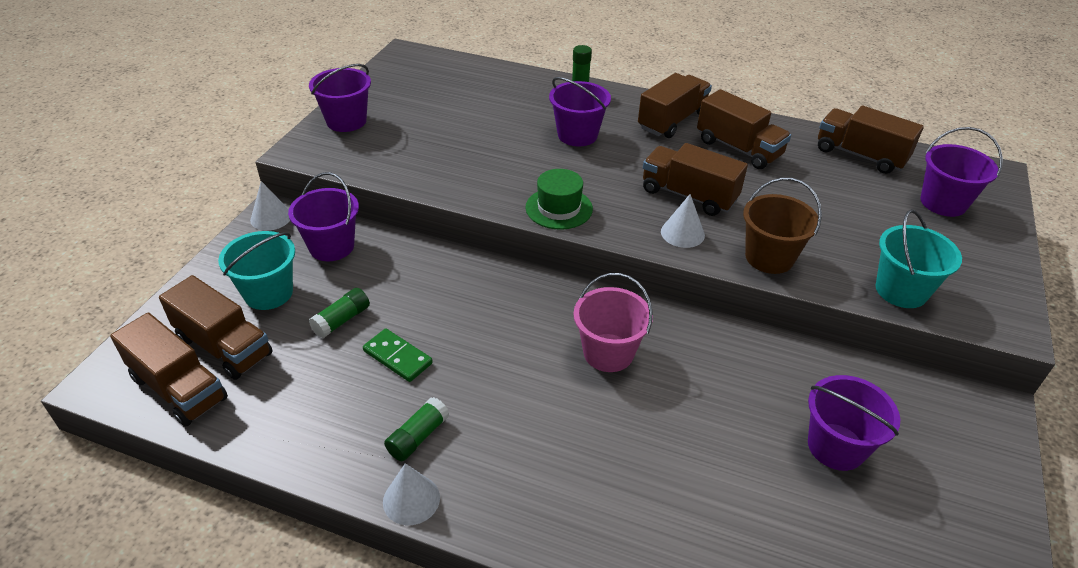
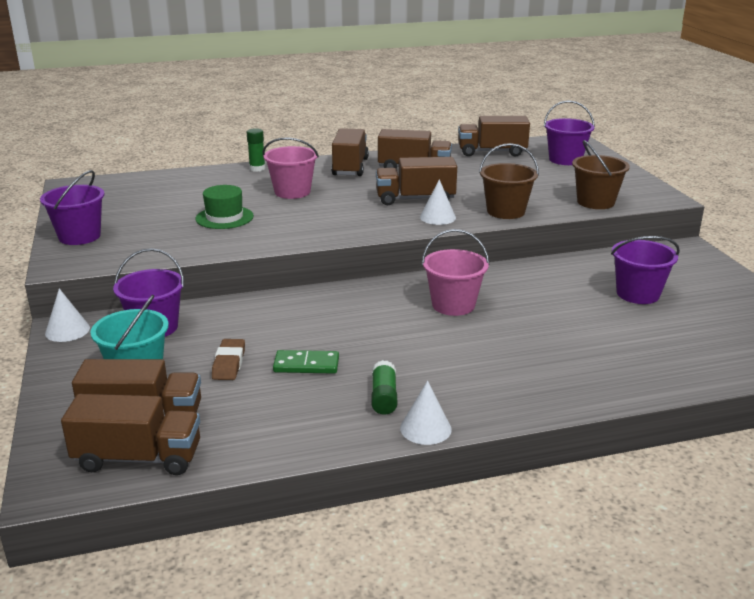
camera: 35 degrees left, 15 degrees down
green glue stick [309,288,370,338] -> brown eraser [212,339,245,380]
green hat [525,169,593,230] -> green hat moved to [196,185,254,229]
purple bucket [549,77,611,146] -> pink bucket [263,137,319,199]
turquoise bucket [876,209,962,308] -> brown bucket [572,140,630,209]

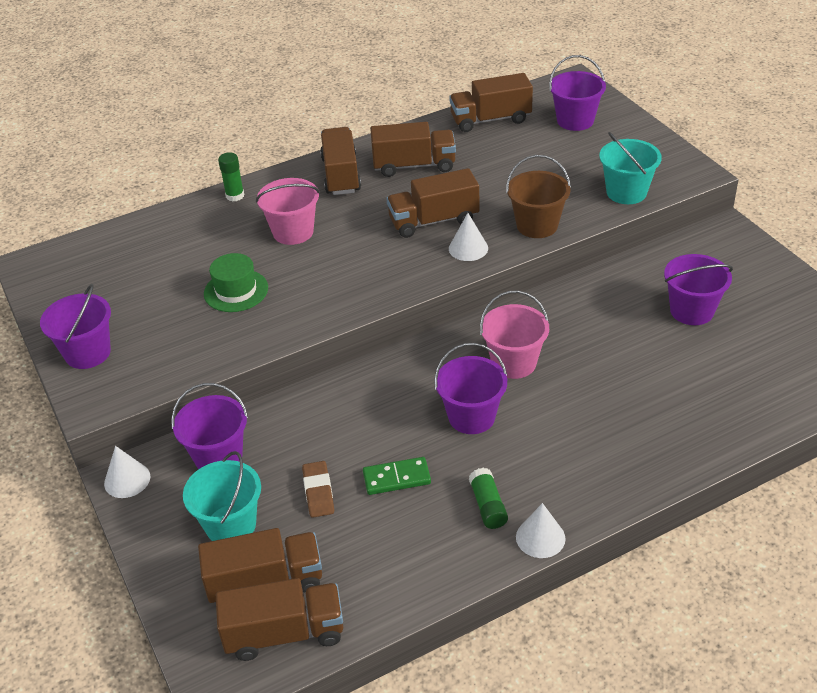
camera: 10 degrees left, 15 degrees up
brown bucket [572,140,630,209] -> turquoise bucket [599,132,662,204]
none -> purple bucket [434,343,507,434]

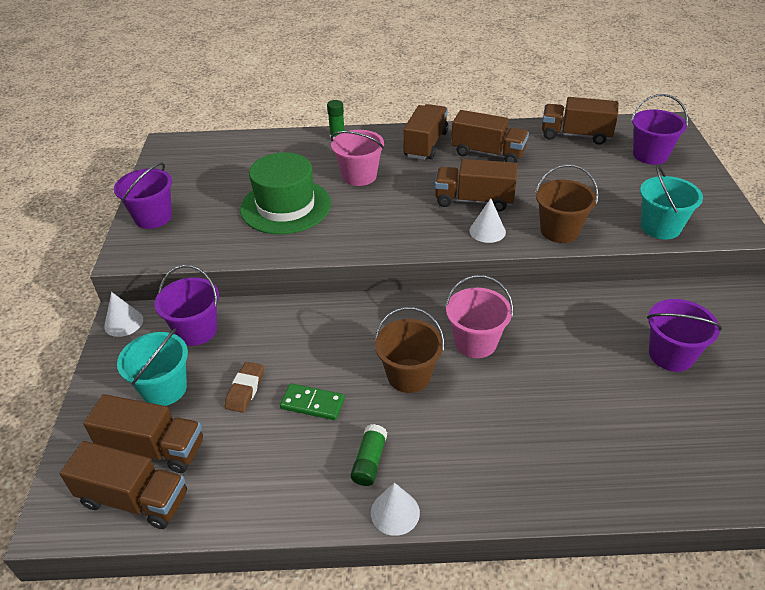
camera: 25 degrees right, 0 degrees up
green hat [204,253,268,312] -> green hat [240,152,331,234], size x1.67
purple bucket [434,343,507,434] -> brown bucket [375,307,444,393]

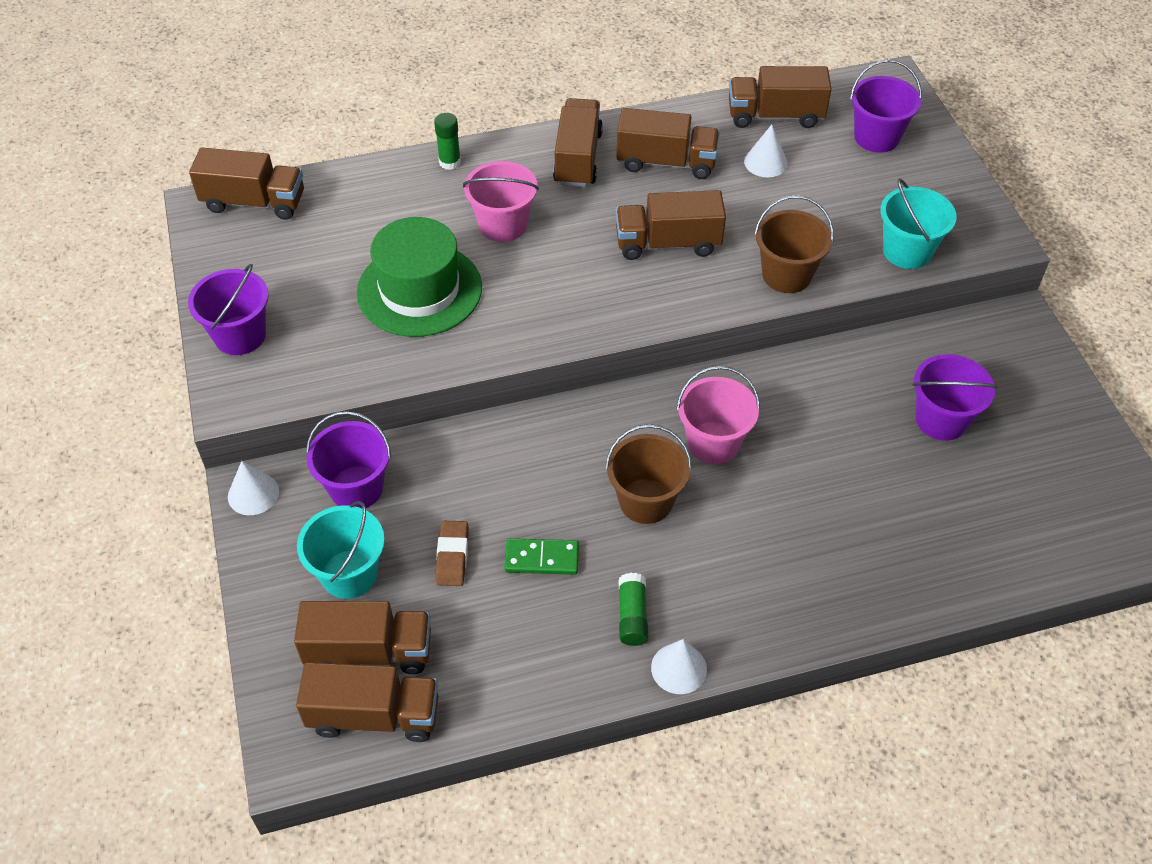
camera: 15 degrees left, 10 degrees up
white cone [470,198,506,243] -> white cone moved to [744,124,788,177]
none -> brown truck [189,148,304,220]

